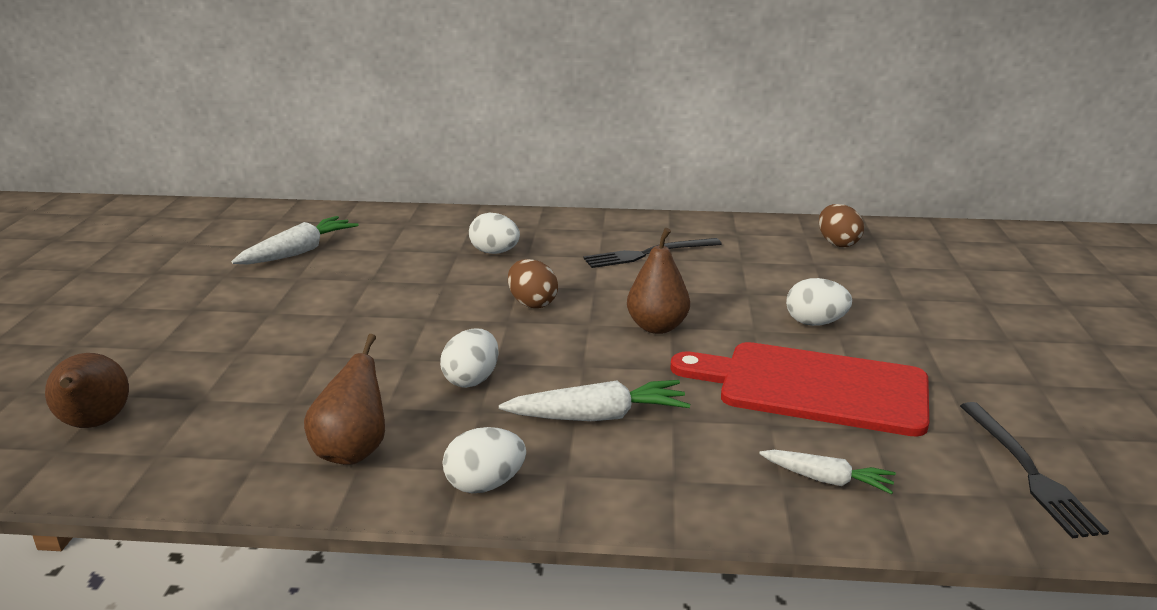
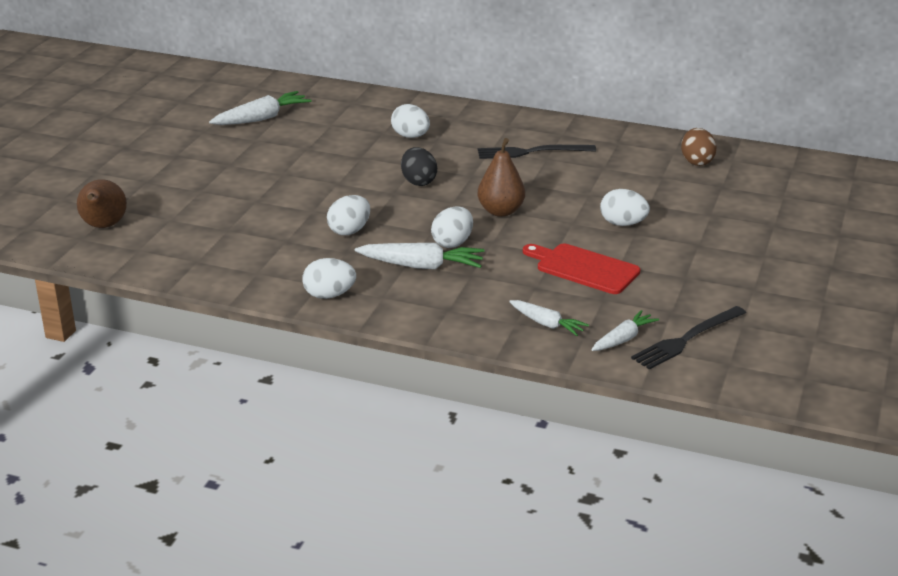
camera: 15 degrees right, 5 degrees up
brown pear [304,334,385,465] -> none
brown egg [508,259,558,308] -> black egg [401,147,437,186]
red cutting board [670,342,929,437] -> red cutting board [523,243,640,294], size x0.65
black fork [960,402,1109,538] -> black fork turned 45 degrees clockwise [631,306,746,370]
none -> white egg [431,206,473,248]
none -> white carrot [591,310,659,351]

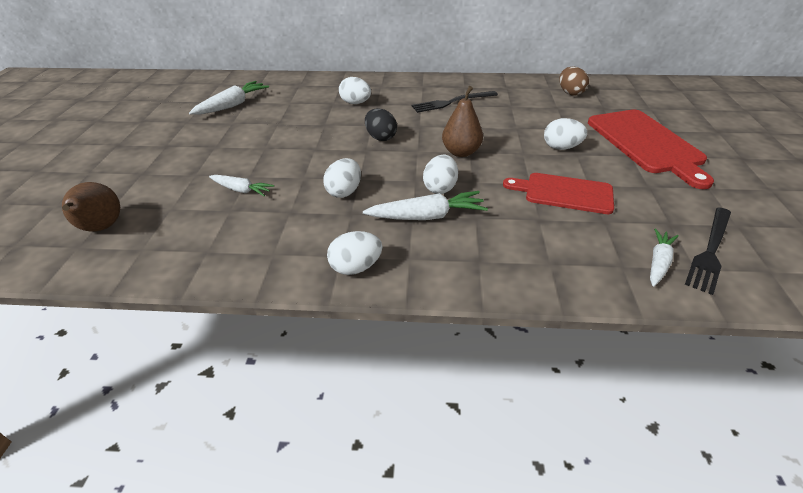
camera: 15 degrees left, 10 degrees up
white carrot [509,300,589,336] -> white carrot moved to [209,175,274,196]
none -> red cutting board [588,109,714,189]

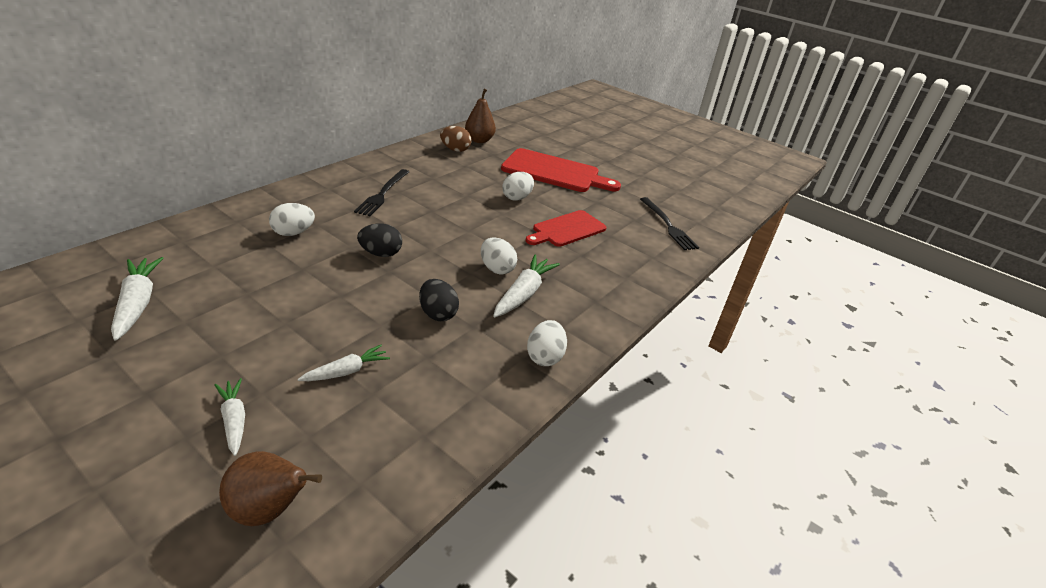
camera: 60 degrees left, 5 degrees down
white egg [323,158,361,198] -> black egg [419,279,459,321]
brown pear [442,86,483,157] -> brown pear moved to [465,89,496,143]
white carrot [650,229,678,286] -> white carrot moved to [214,378,245,456]

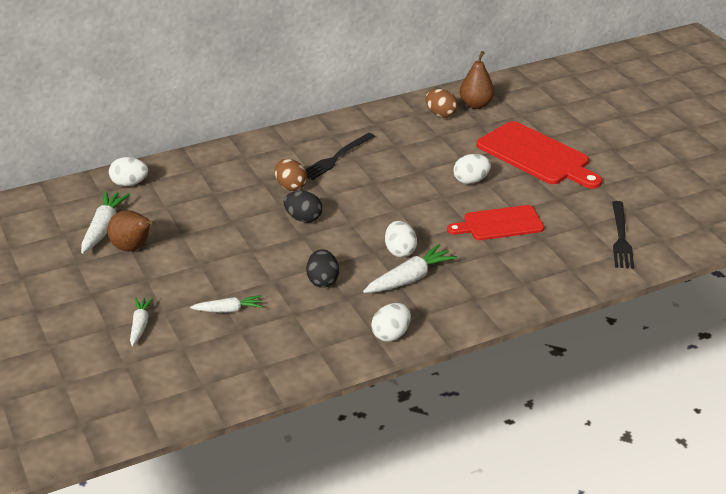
camera: 30 degrees right, 0 degrees up
brown pear [219,451,322,526] -> brown pear moved to [107,210,155,252]
white egg [269,203,315,236] -> white egg moved to [109,157,148,187]
none -> brown egg [275,159,307,191]

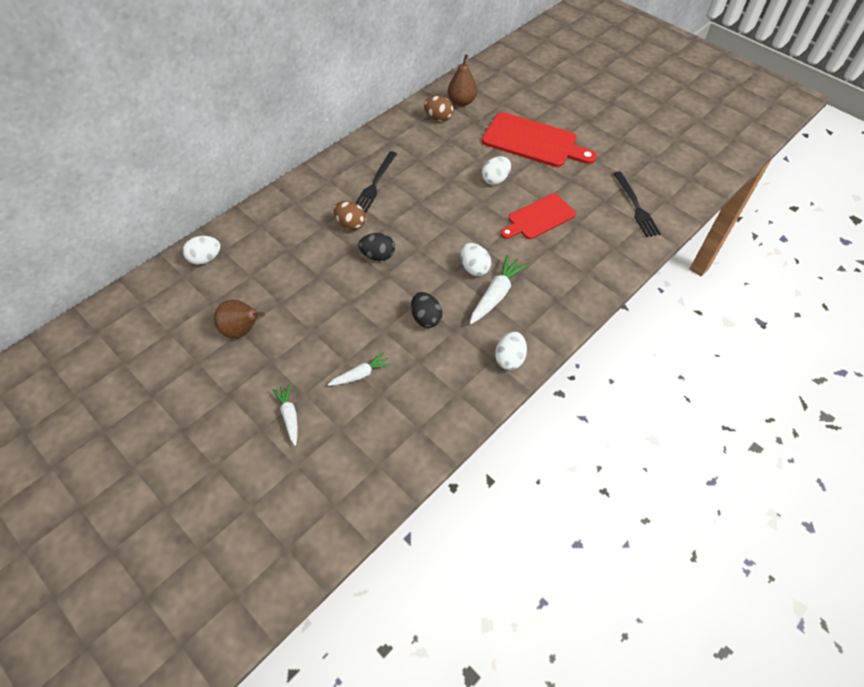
camera: 20 degrees left, 20 degrees up
white carrot [81,191,130,253] -> none

